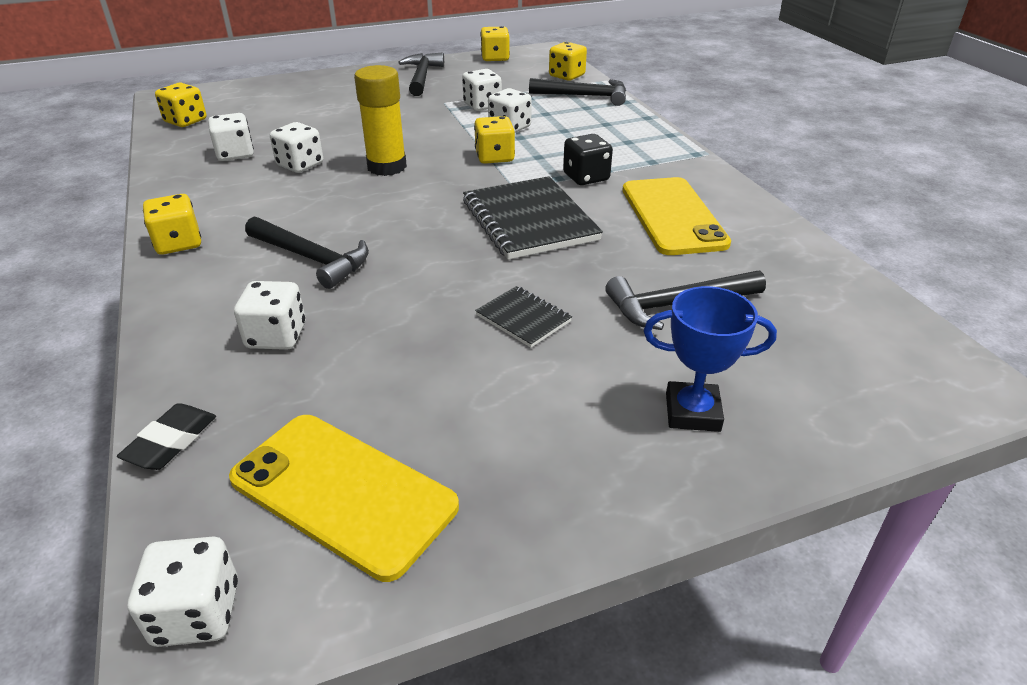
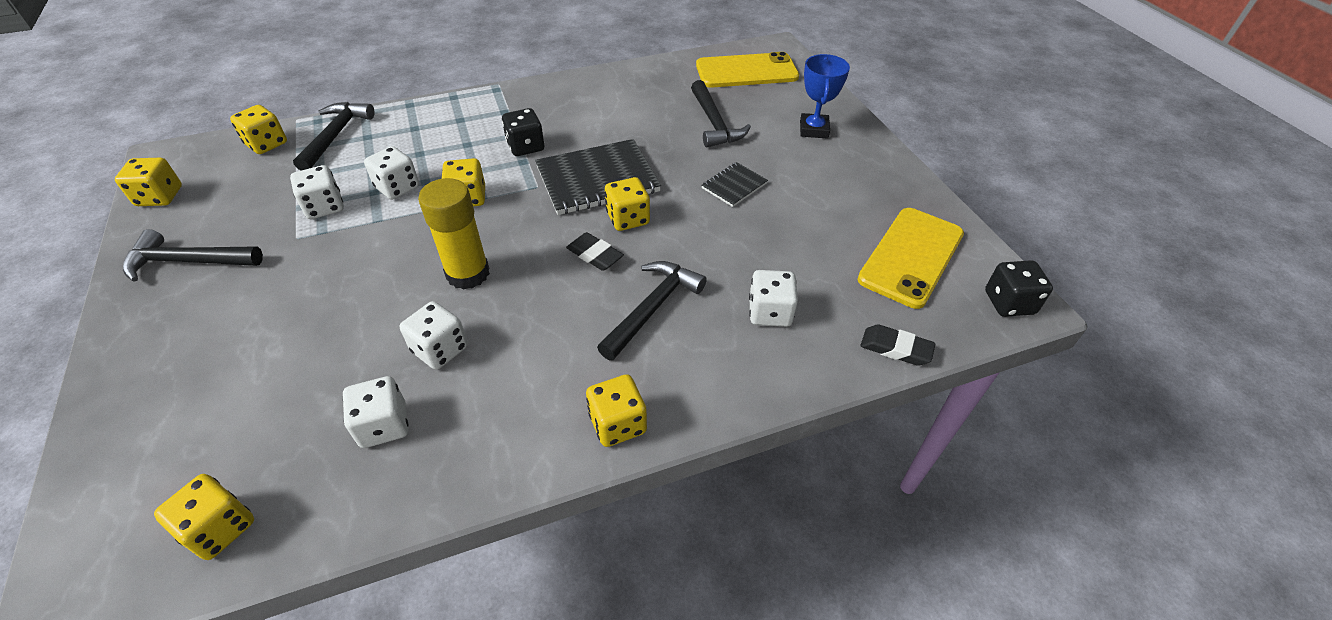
camera: 90 degrees left, 10 degrees up
white dice [128,536,238,647] -> black dice [985,260,1053,317]
yellow phone [622,177,731,255] -> yellow phone moved to [696,52,799,88]
none -> black eraser [566,232,624,271]
none -> yellow dice [605,177,650,231]

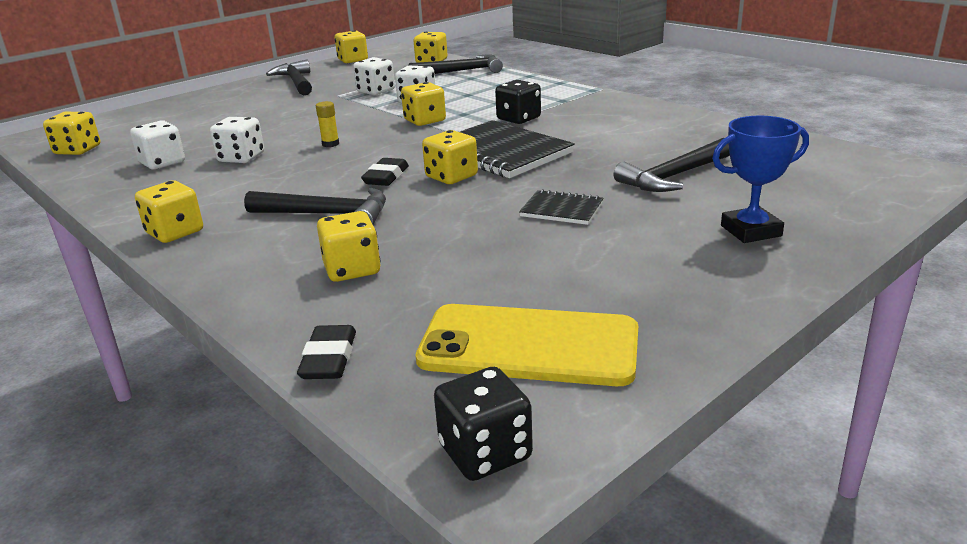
camera: 70 degrees right, 20 degrees down
yellow glue stick [418,178,490,289] -> yellow glue stick [316,101,339,147], size x0.44
yellow phone [696,52,799,88] -> none
white dice [749,270,798,327] -> yellow dice [317,211,381,282]

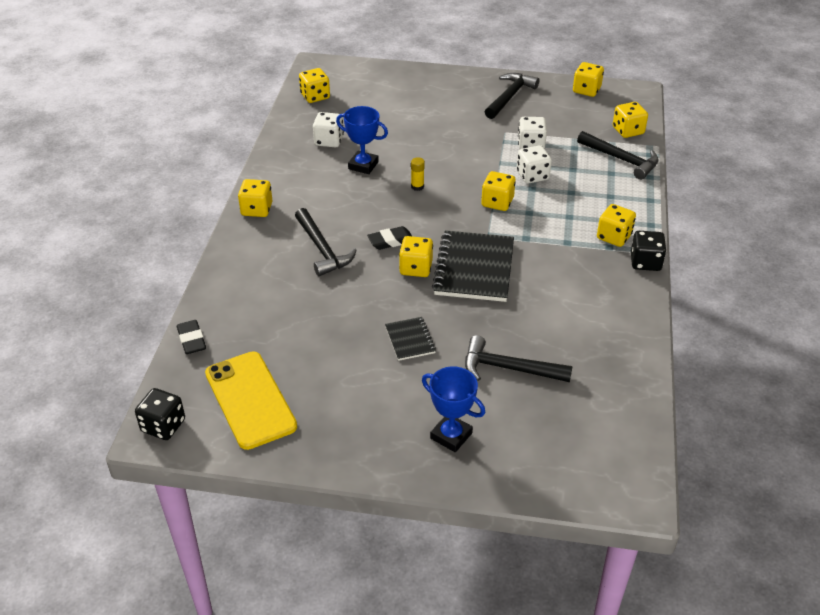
camera: 50 degrees right, 15 degrees up
white dice [210,117,264,163] -> blue trophy [336,106,388,174]
black eraser [297,325,356,379] -> black eraser turned 75 degrees counterclockwise [177,320,206,354]
yellow dice [317,211,381,282] -> yellow dice moved to [597,204,636,247]
black dice [495,80,541,124] -> black dice moved to [631,231,666,271]

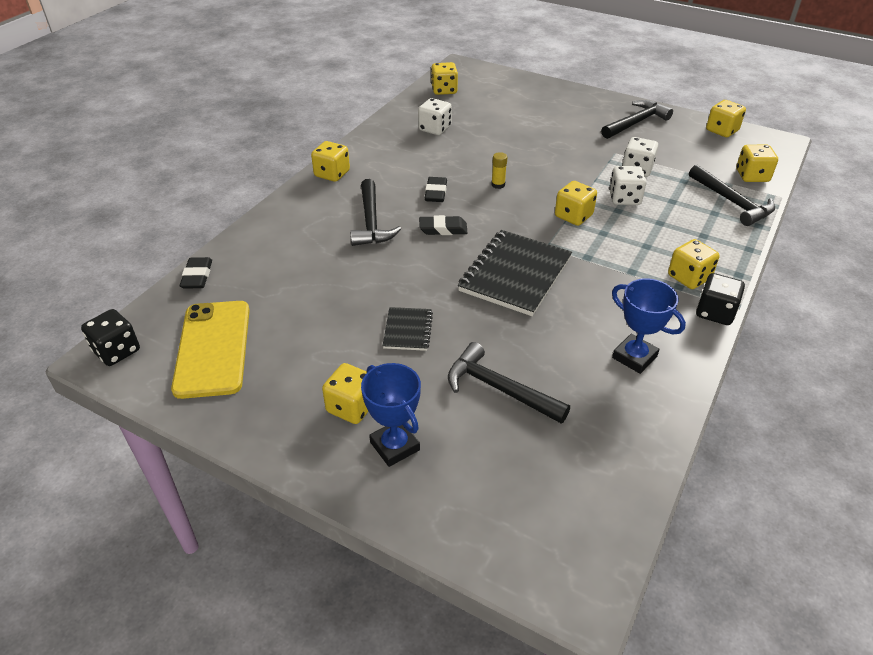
camera: 20 degrees right, 0 degrees up
blue trophy [336,106,388,174] -> blue trophy moved to [612,278,686,374]
yellow dice [399,236,433,277] -> yellow dice moved to [322,363,369,424]
none -> black eraser [425,177,447,202]

